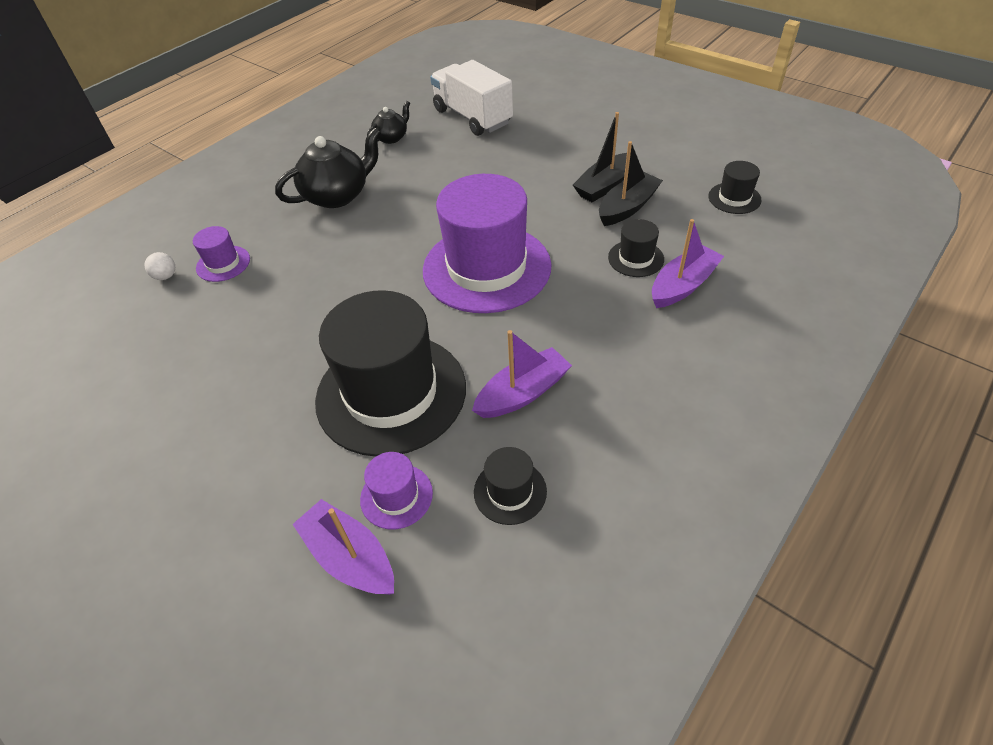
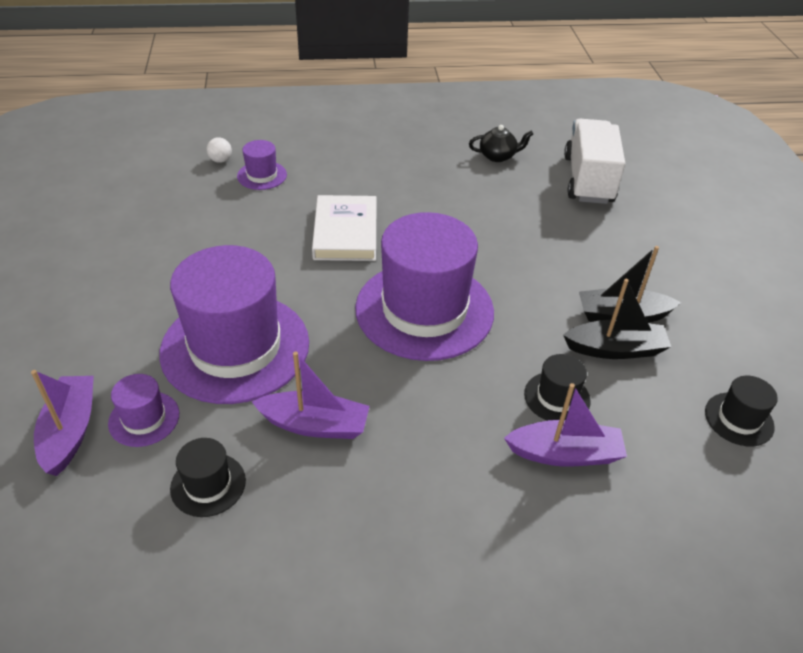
camera: 40 degrees right, 5 degrees down
black teapot [275,127,381,208] -> none
black hat [315,290,466,457] -> purple hat [159,245,309,404]
none -> white book [312,195,377,261]

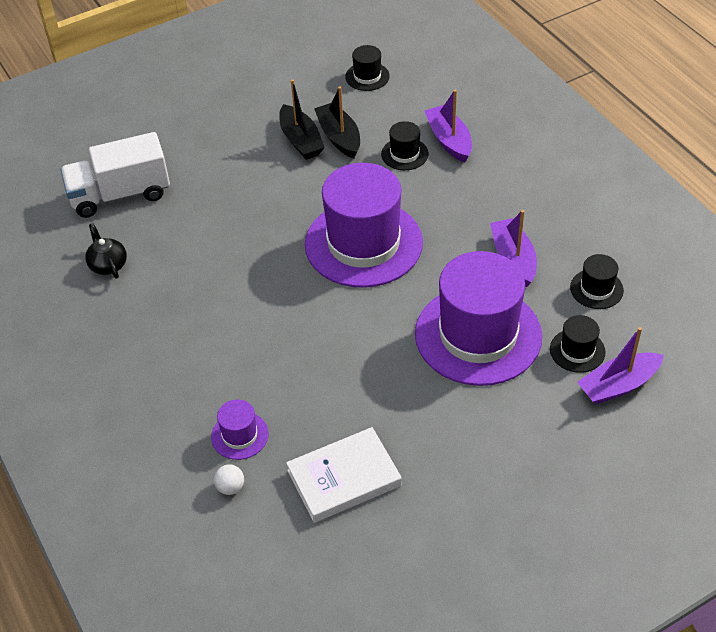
camera: 110 degrees left, 5 degrees up
purple hat [108,374,179,447] -> black hat [550,315,605,373]
white book [312,195,377,261] -> white book moved to [286,427,402,523]

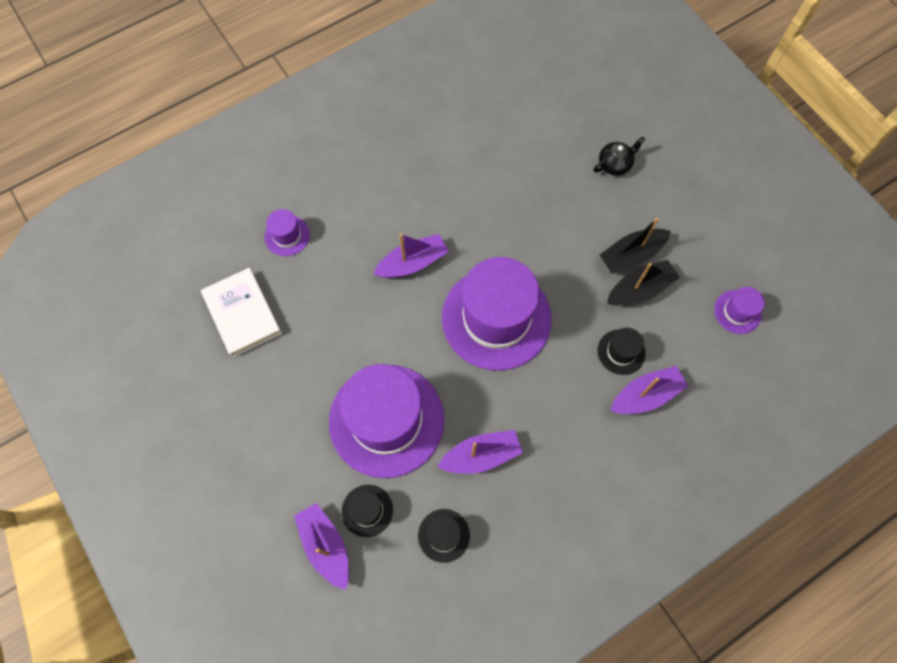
camera: 85 degrees right, 20 degrees up
white truck [60,132,170,218] -> none
black teapot [85,223,127,279] -> black teapot moved to [593,137,645,175]
white ball [214,464,244,495] -> none
black hat [345,45,390,91] -> purple hat [714,287,765,334]
none -> purple boat [373,234,449,278]

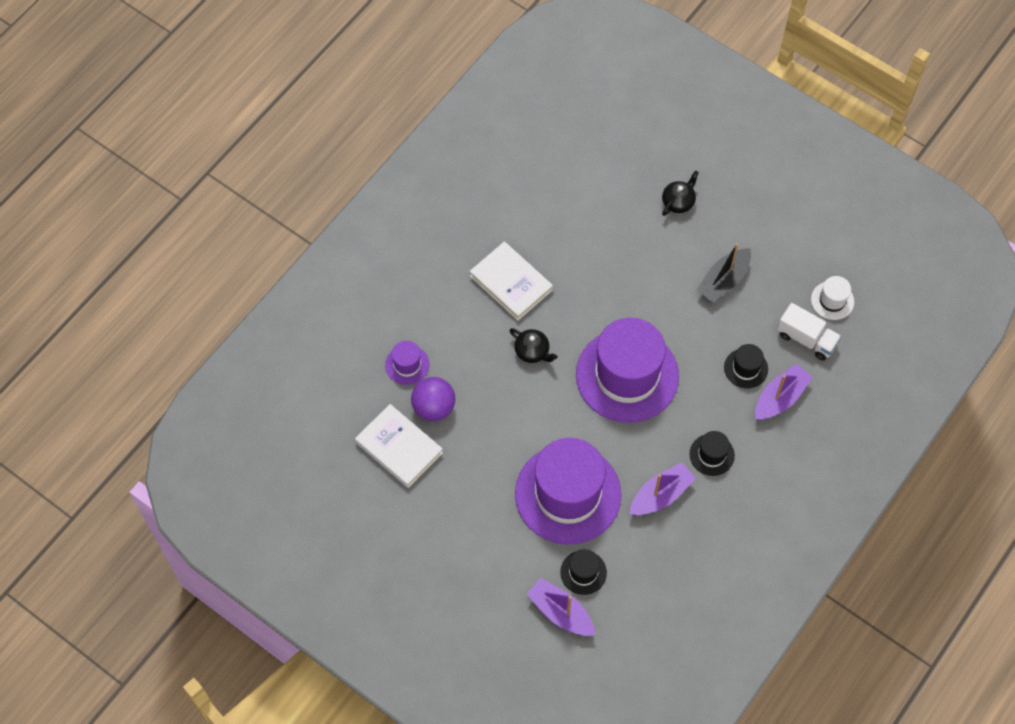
camera: 20 degrees left, 5 degrees down
purple boat [373,234,449,278] -> black teapot [509,328,558,363]
black hat [418,509,470,563] -> black hat moved to [690,431,735,476]
black boat [607,260,680,306] -> none
purple hat [714,287,765,334] -> white hat [811,276,854,320]
none -> purple ball [411,377,455,421]
none -> white book [470,241,553,320]
none -> white truck [777,303,841,360]

